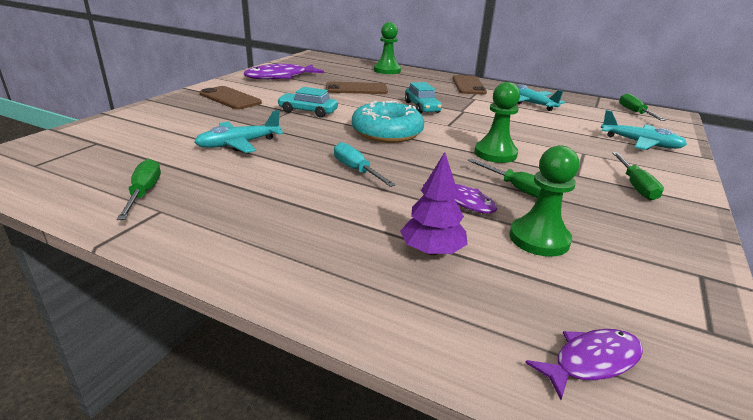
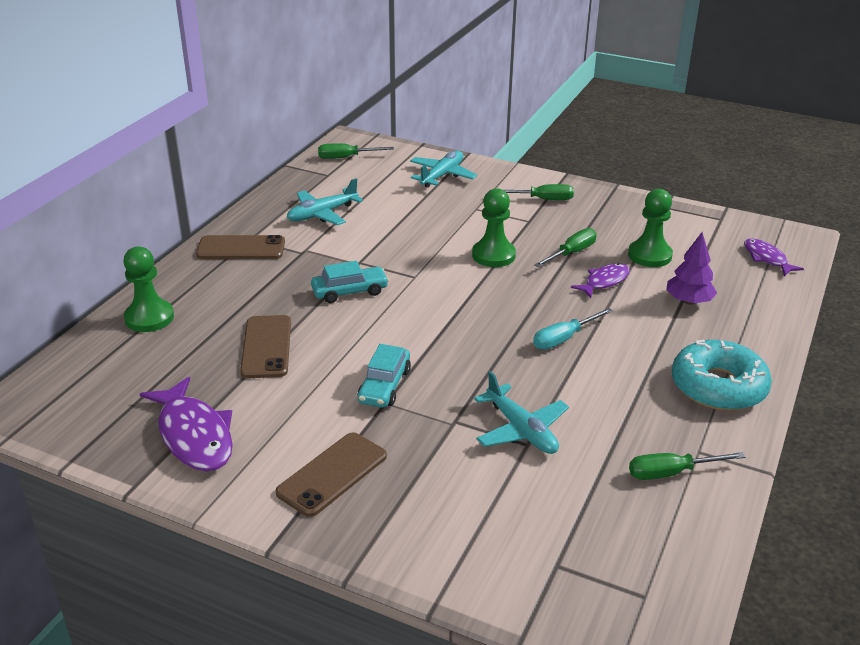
camera: 90 degrees left, 5 degrees up
turquoise donut [352,101,424,143] -> turquoise donut moved to [672,340,772,411]

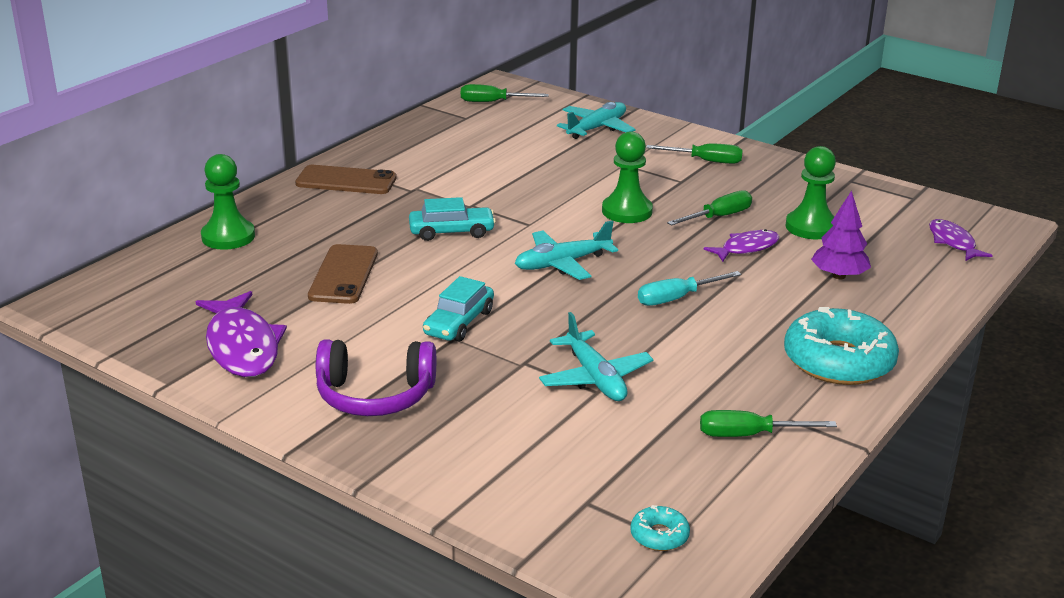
camera: 10 degrees right, 5 degrees down
brown phone [276,432,387,517] -> purple headphones [316,339,436,416]
turquoise plane [287,178,363,225] -> turquoise plane moved to [515,221,618,280]
none -> turquoise donut [630,505,690,551]

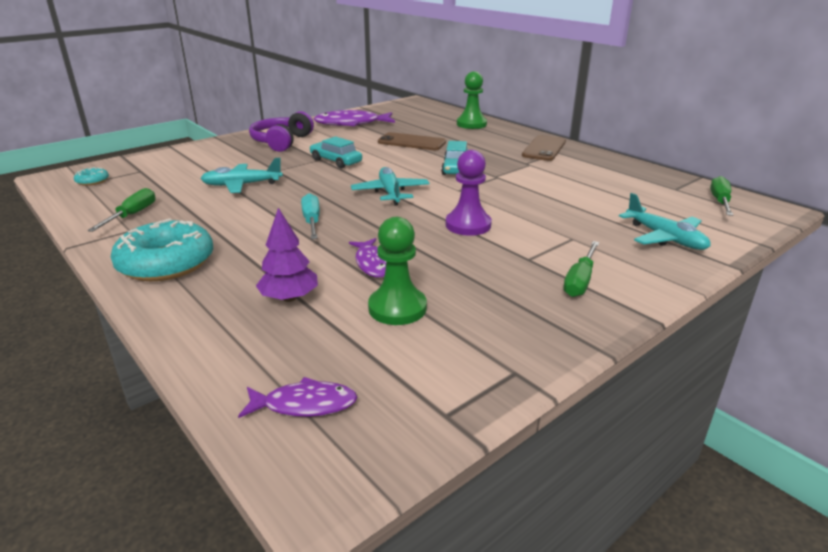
camera: 105 degrees right, 0 degrees up
green pawn [602,131,653,223] -> purple pawn [446,150,492,236]
green screwdriver [667,190,752,226] -> none

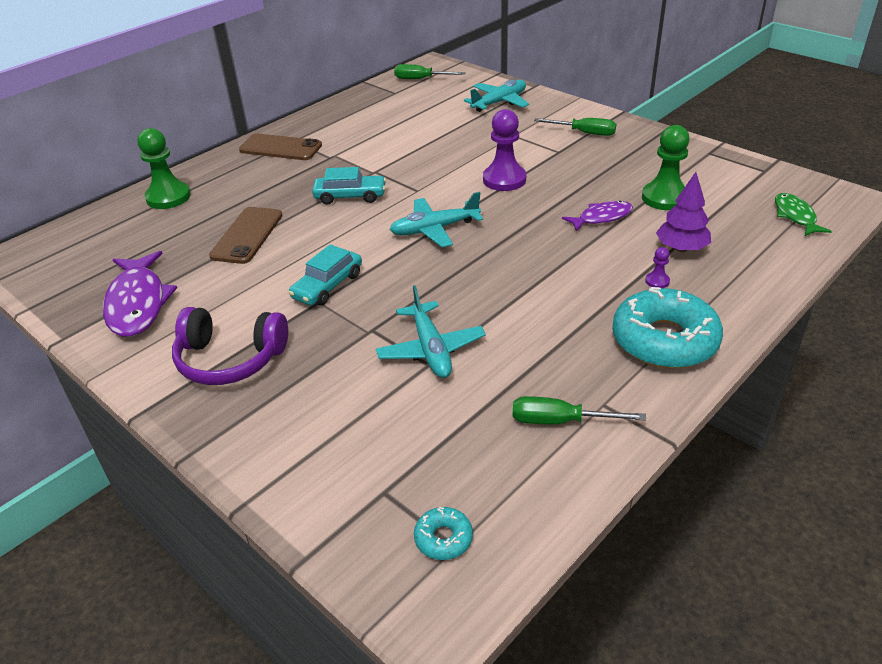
camera: 95 degrees left, 10 degrees up
purple fish [238,377,357,418] -> green fish [775,193,832,236]
turquoise screwdriver [301,193,320,239] -> none
none -> purple pawn [645,247,670,288]

